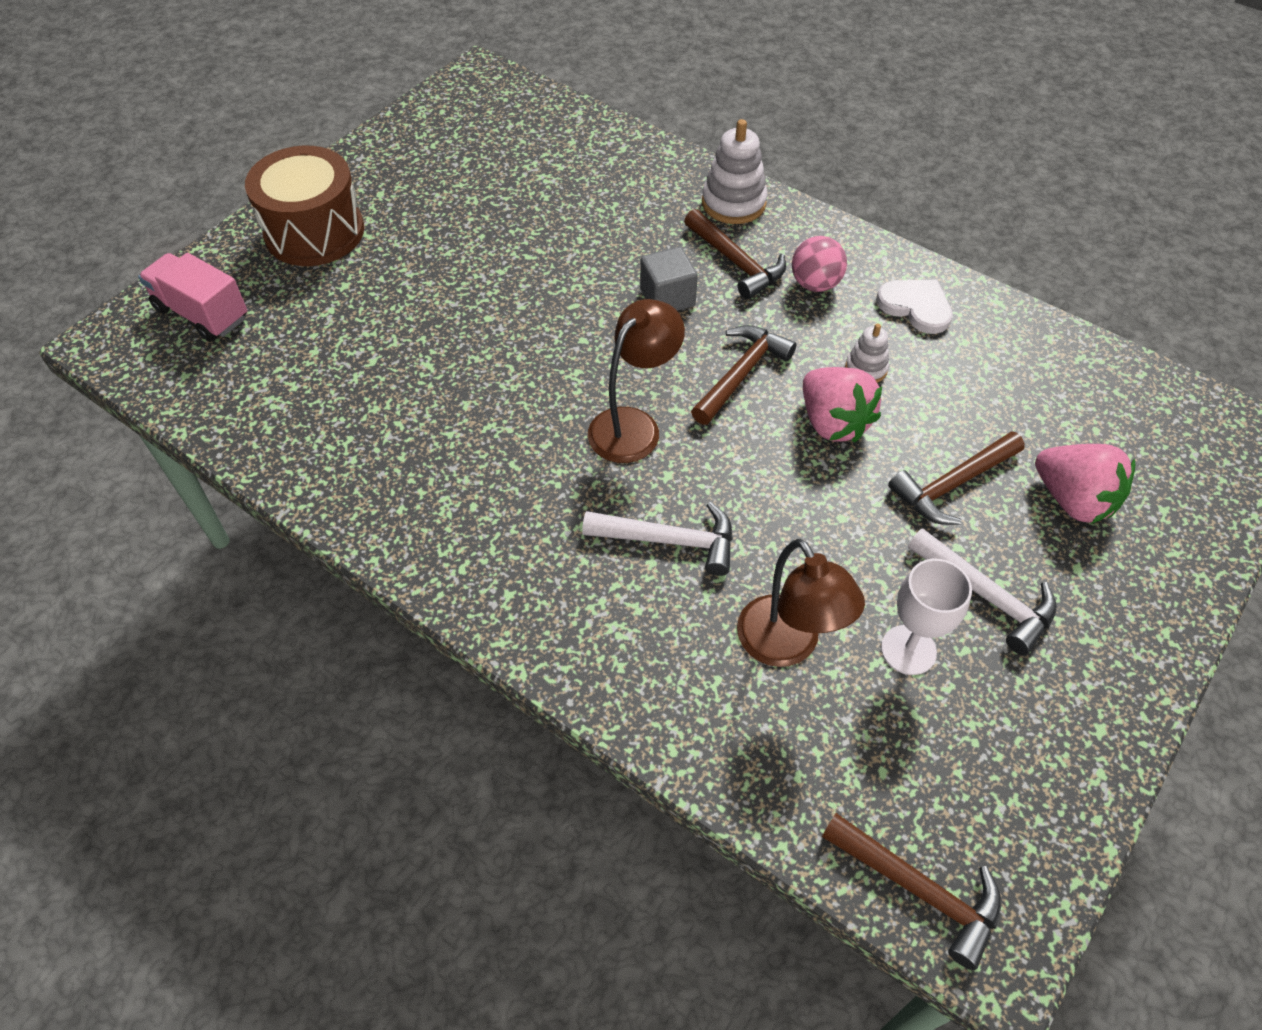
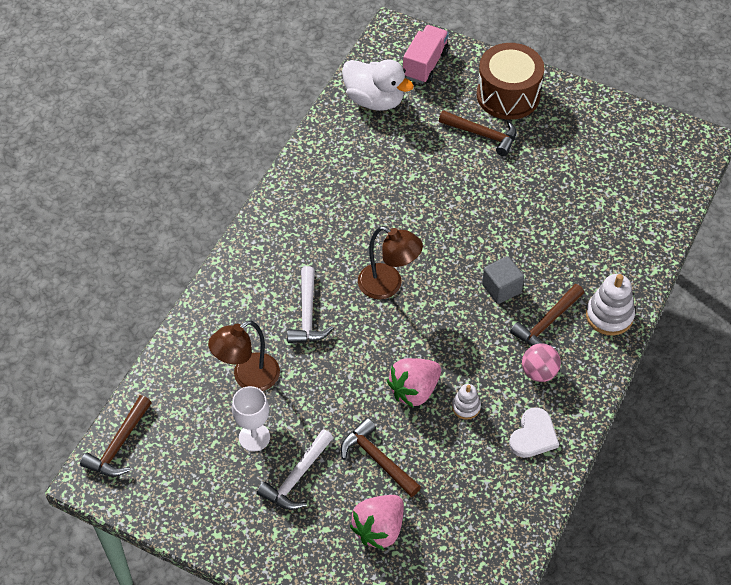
camera: 80 degrees right, 0 degrees up
brown hammer [691,325,797,425] -> brown hammer moved to [439,110,516,156]
none -> white duck [342,59,414,111]

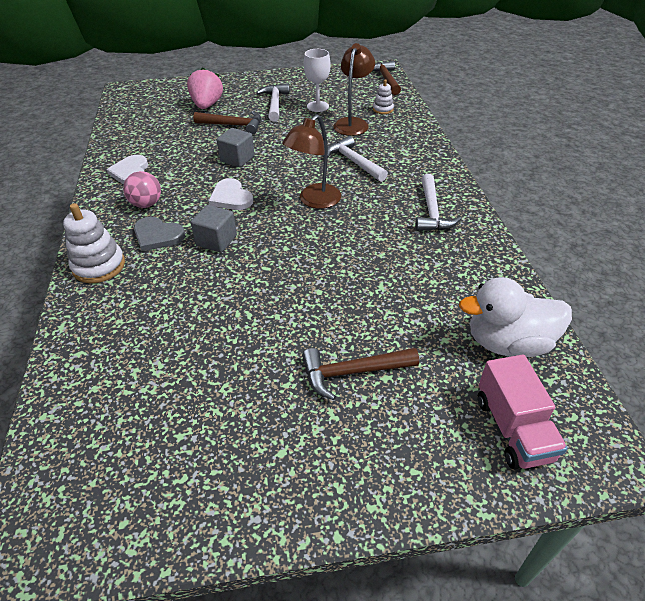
camera: 145 degrees right, 10 degrees down
brown lamp [358,226,423,299] -> brown lamp turned 45 degrees counterclockwise [282,115,341,209]
pink strawberry [387,358,441,407] -> grey cube [217,128,255,167]
white stacking toy [452,384,481,420] -> white stacking toy moved to [373,79,394,114]
brown drum [477,43,544,120] -> none
brown hammer [510,284,584,348] -> grey heart [134,217,185,251]
none -> white heart [209,178,253,210]
none -> white hammer [416,174,461,231]

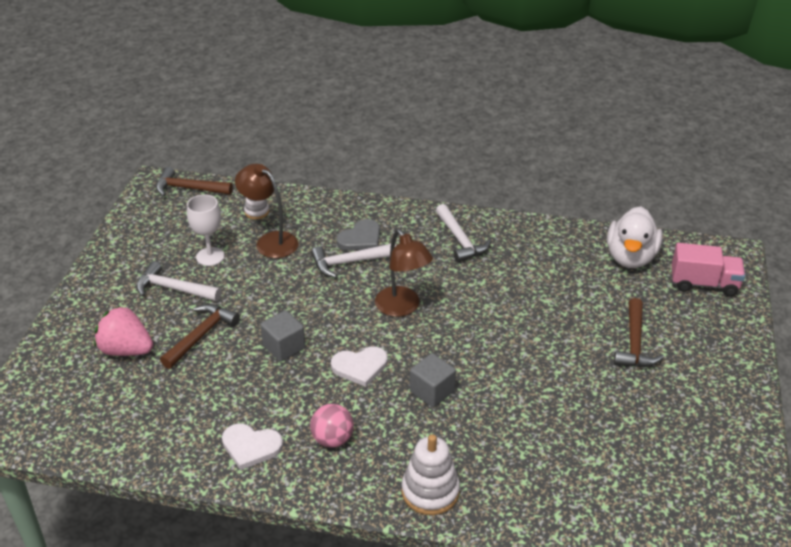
camera: 70 degrees left, 5 degrees down
grey heart [134,217,185,251] -> grey heart moved to [336,219,380,251]
white hammer [416,174,461,231] -> white hammer turned 45 degrees clockwise [436,204,491,263]

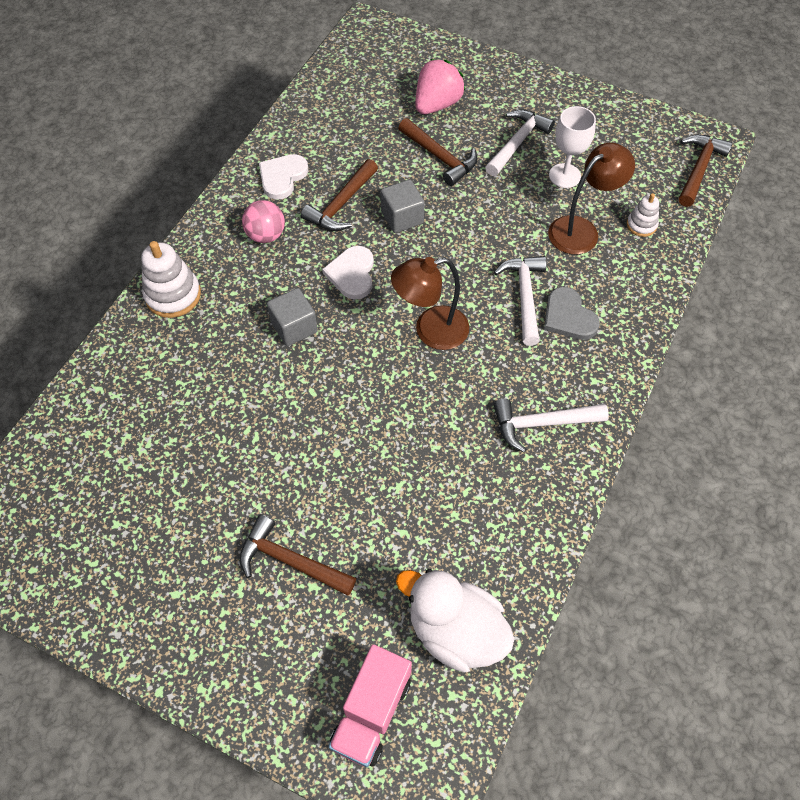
camera: 105 degrees right, 20 degrees up
none -> brown hammer [301,159,378,231]

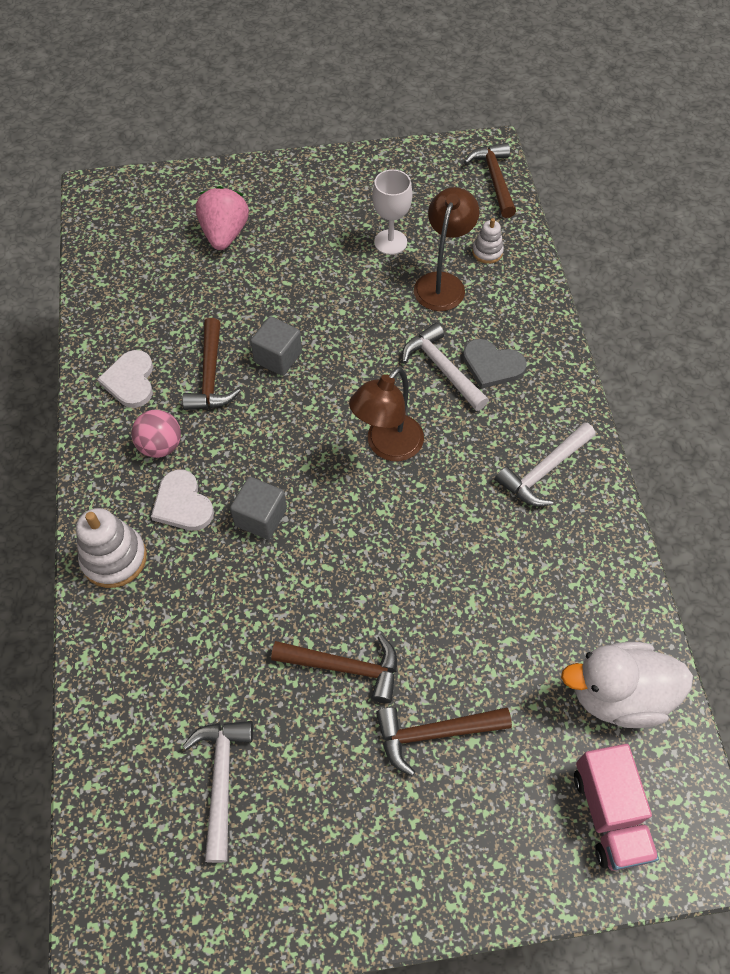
camera: 35 degrees left, 0 degrees up
white heart [322,246,374,300] -> white heart moved to [151,469,214,531]
brown hammer [398,118,477,186] -> brown hammer moved to [271,635,397,703]
white hammer [485,109,555,176] -> white hammer moved to [183,721,253,863]

